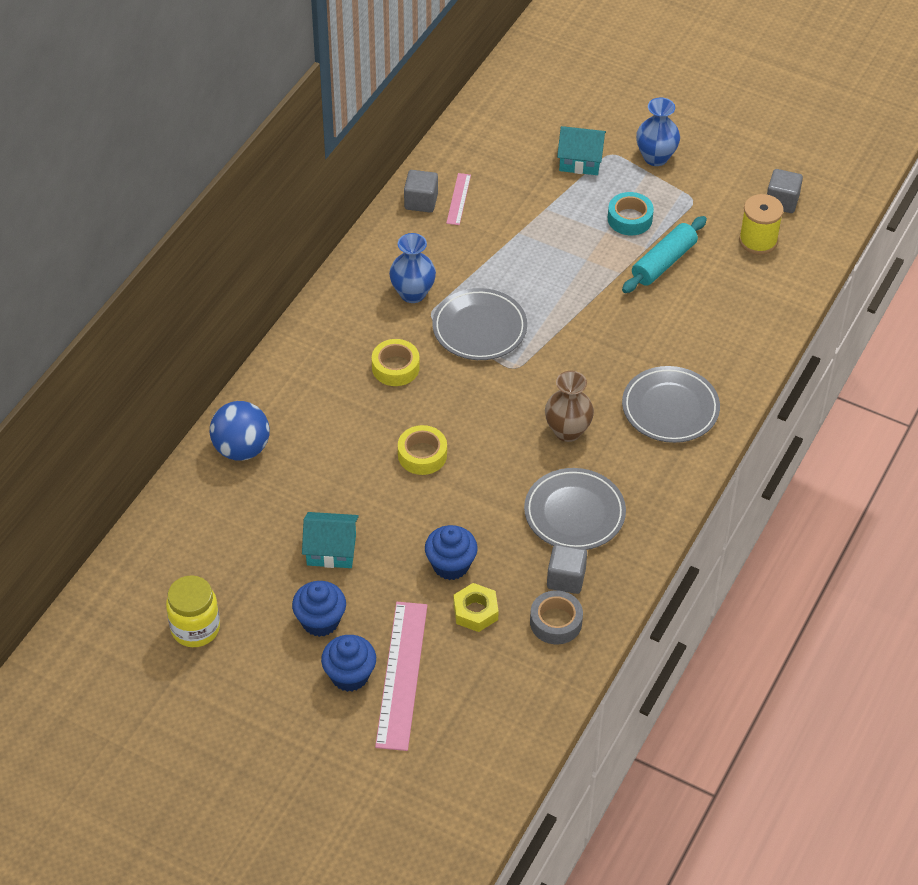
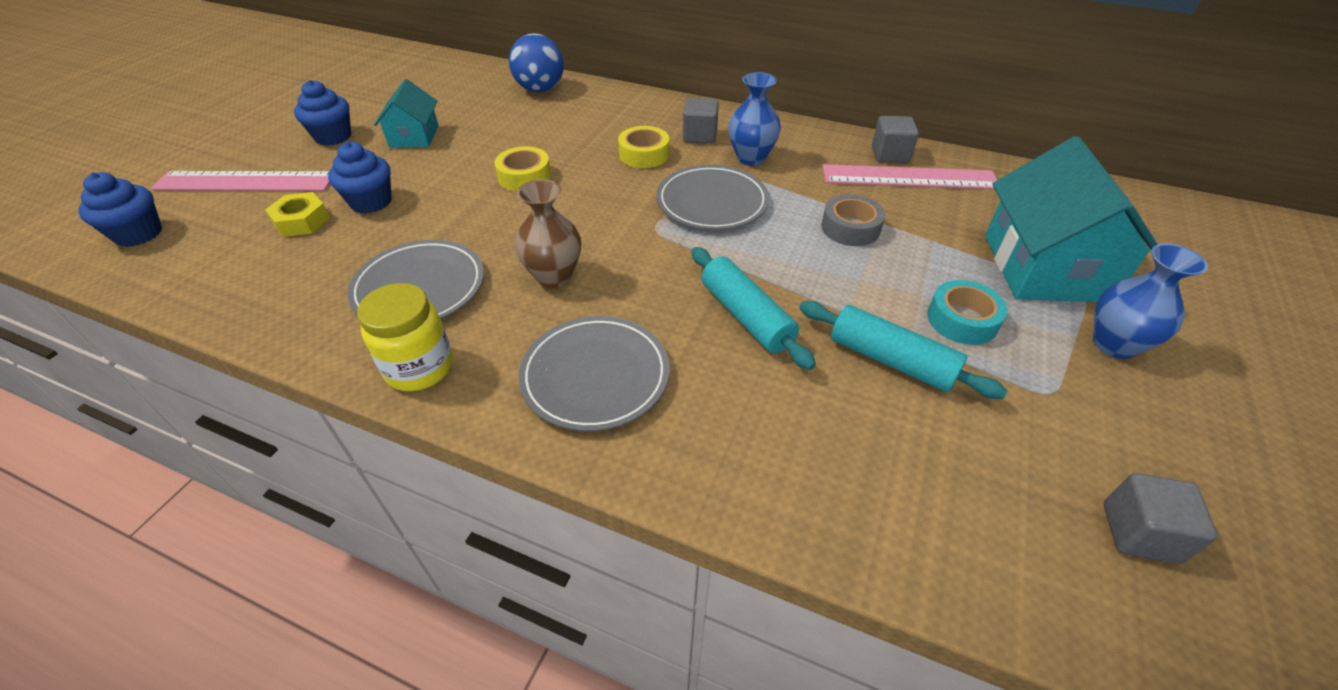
camera: 85 degrees right, 5 degrees down
yellow jar [166,575,220,647] -> yellow jar moved to [357,283,453,391]
blue cupcake [321,635,376,692] -> blue cupcake moved to [78,172,162,247]
pink ruler [446,173,471,225] -> pink ruler [823,164,997,189], size x2.02
grey tape [530,590,583,644] -> grey tape moved to [821,194,885,246]
grey cube [547,544,587,594] -> grey cube moved to [683,98,719,144]
turquoise house [557,126,606,175] -> turquoise house [985,136,1158,302], size x1.82
yellow spool [739,194,784,255] -> none
none -> turquoise rolling pin [692,247,816,370]

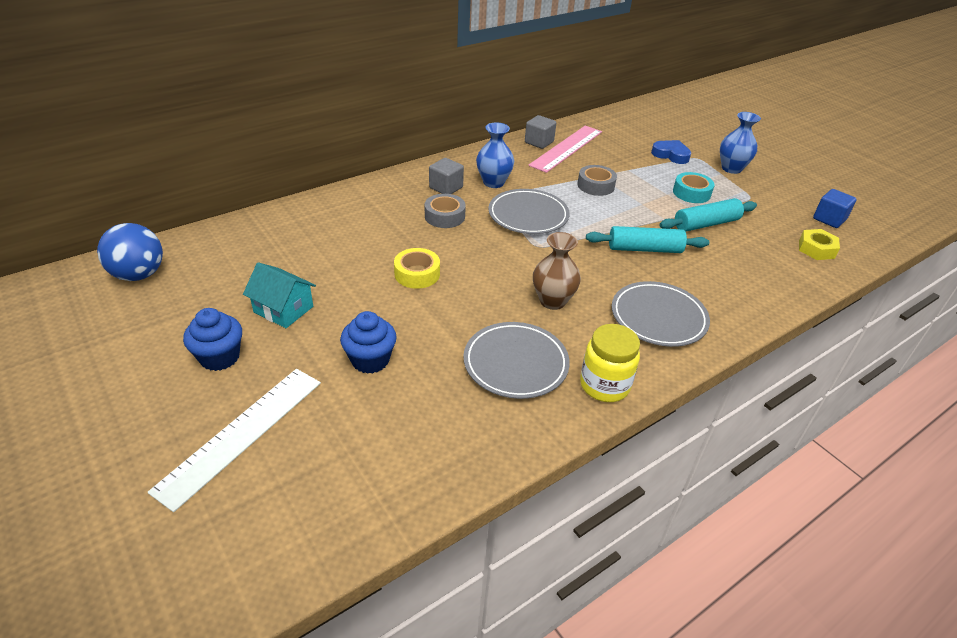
camera: 60 degrees left, 5 degrees down
blue cupcake [78,172,162,247] -> none
pink ruler [151,171,330,191] -> white ruler [147,369,321,512]
yellow nut [265,192,330,237] -> yellow nut moved to [799,229,840,260]
blue ball [509,33,564,92] -> blue ball moved to [97,223,163,281]
yellow tape [618,126,669,168] -> grey tape [425,194,466,228]
turquoise house [985,136,1158,302] -> blue heart [651,140,691,164]
grey cube [1104,473,1217,564] -> blue cube [813,189,857,228]

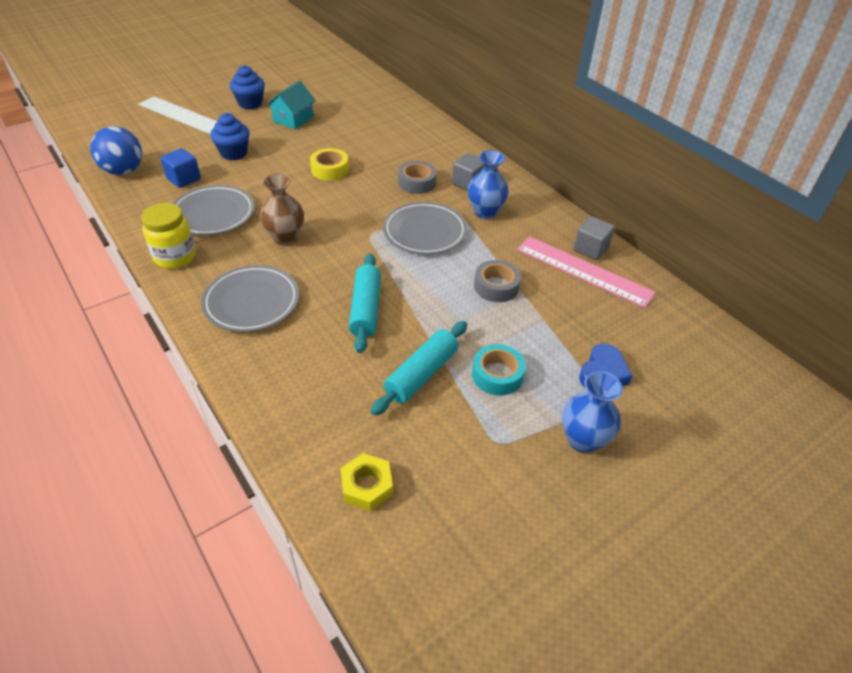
camera: 90 degrees right, 5 degrees up
blue ball [97,223,163,281] -> blue ball moved to [90,126,142,175]
turquoise rolling pin [659,198,757,232] -> turquoise rolling pin turned 60 degrees clockwise [371,321,467,416]
blue cube [813,189,857,228] -> blue cube moved to [160,148,201,188]

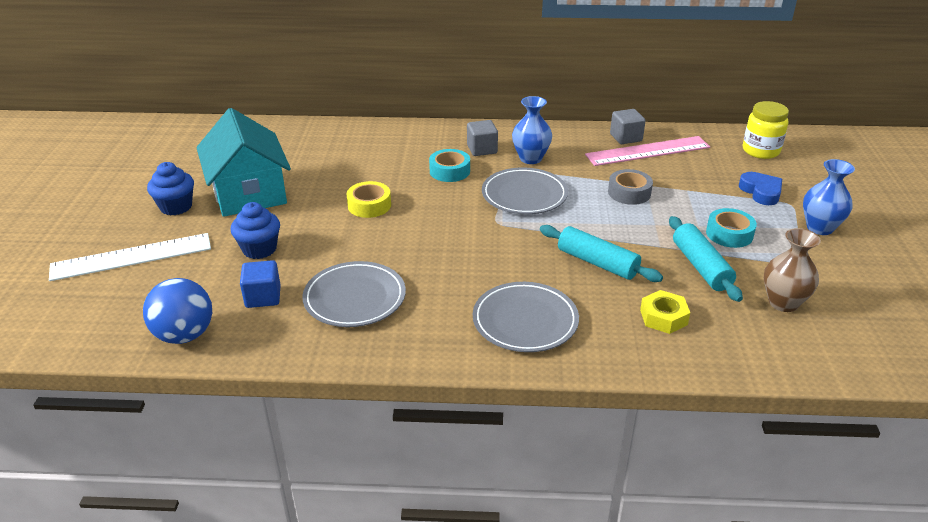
camera: 50 degrees left, 10 degrees down
yellow jar [141,203,196,269] -> yellow jar moved to [743,101,789,159]
brown vase [260,173,304,245] -> brown vase moved to [764,228,821,312]
turquoise house [267,81,316,129] -> turquoise house [196,108,291,217], size x1.82
yellow nut [341,453,393,512] -> yellow nut moved to [640,290,690,334]
grey tape [398,161,437,194] -> turquoise tape [429,149,470,182]

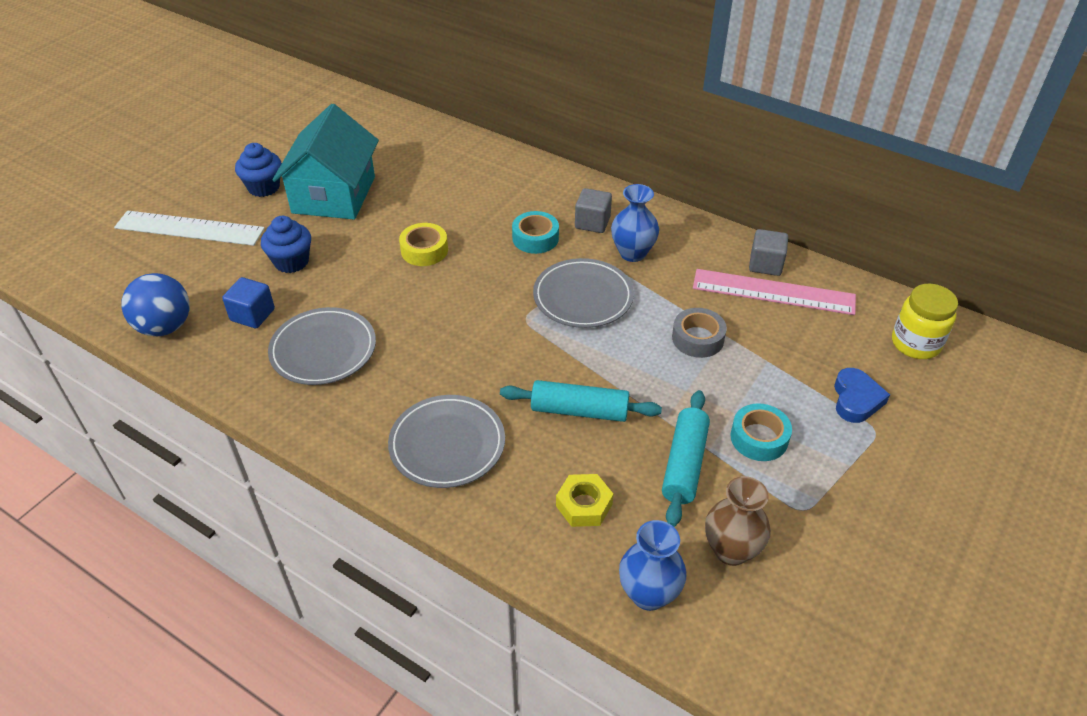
camera: 30 degrees right, 10 degrees up
turquoise rolling pin [540,225,663,282] -> turquoise rolling pin turned 60 degrees counterclockwise [500,380,662,422]
blue vase [803,159,855,235] -> blue vase moved to [619,520,687,611]

